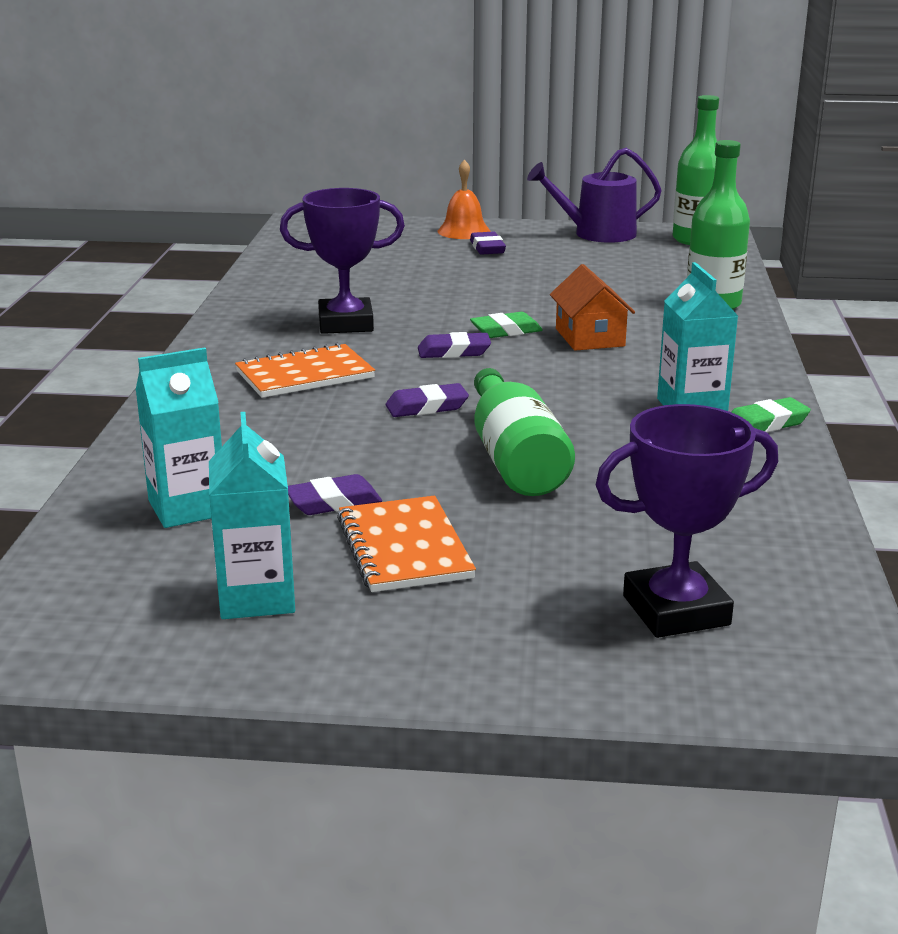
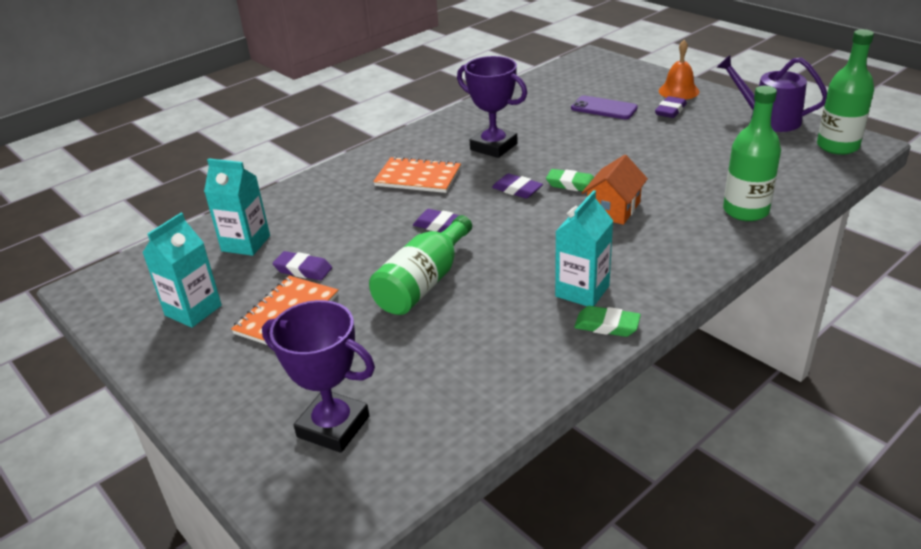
camera: 45 degrees right, 10 degrees up
none -> purple phone [571,95,638,119]

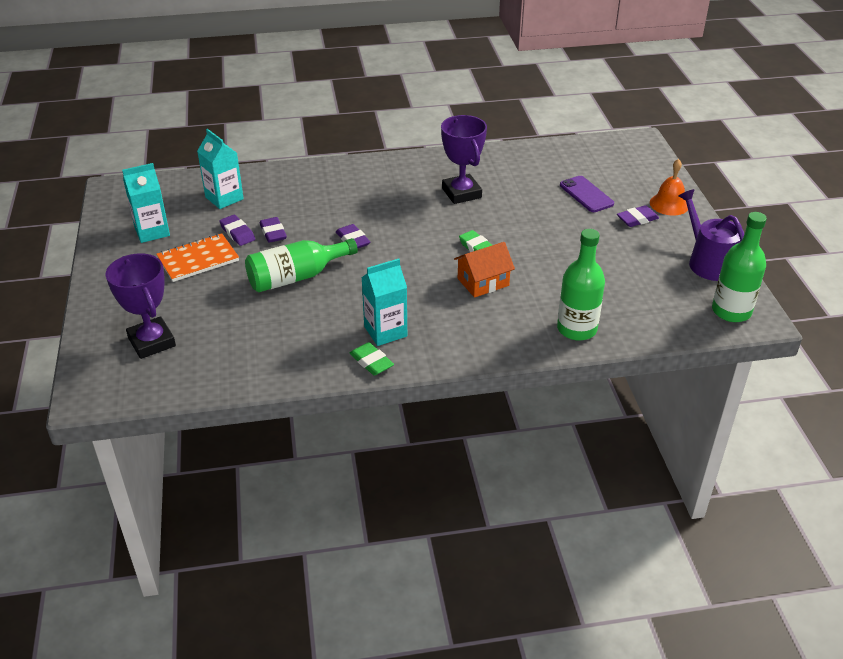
camera: 30 degrees right, 5 degrees up
orange notebook [373,156,461,193] -> none
purple eraser [492,173,543,199] -> purple eraser moved to [260,217,287,243]

